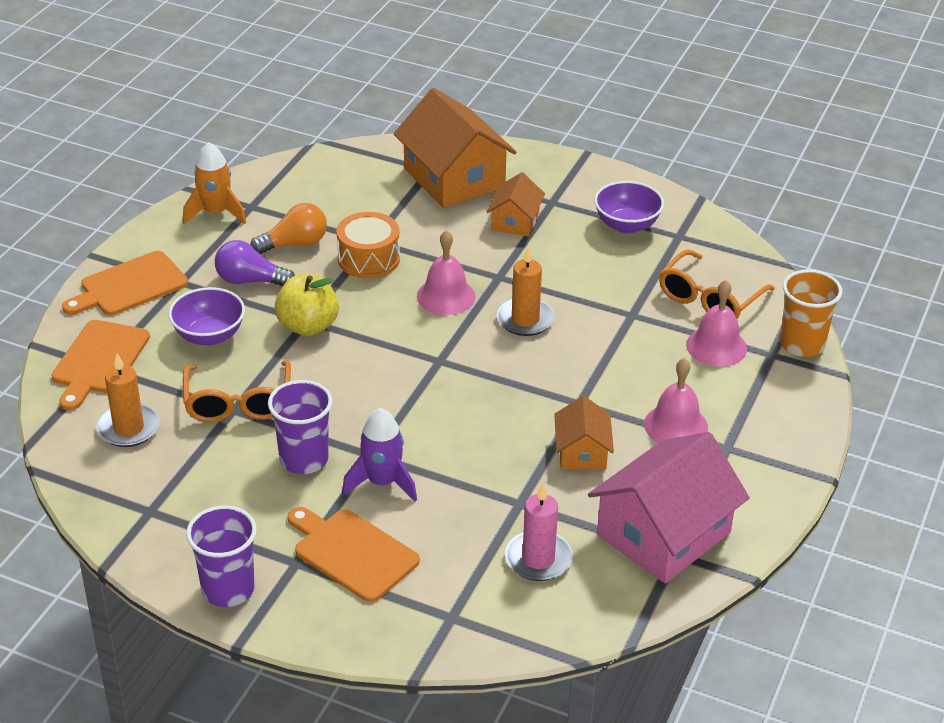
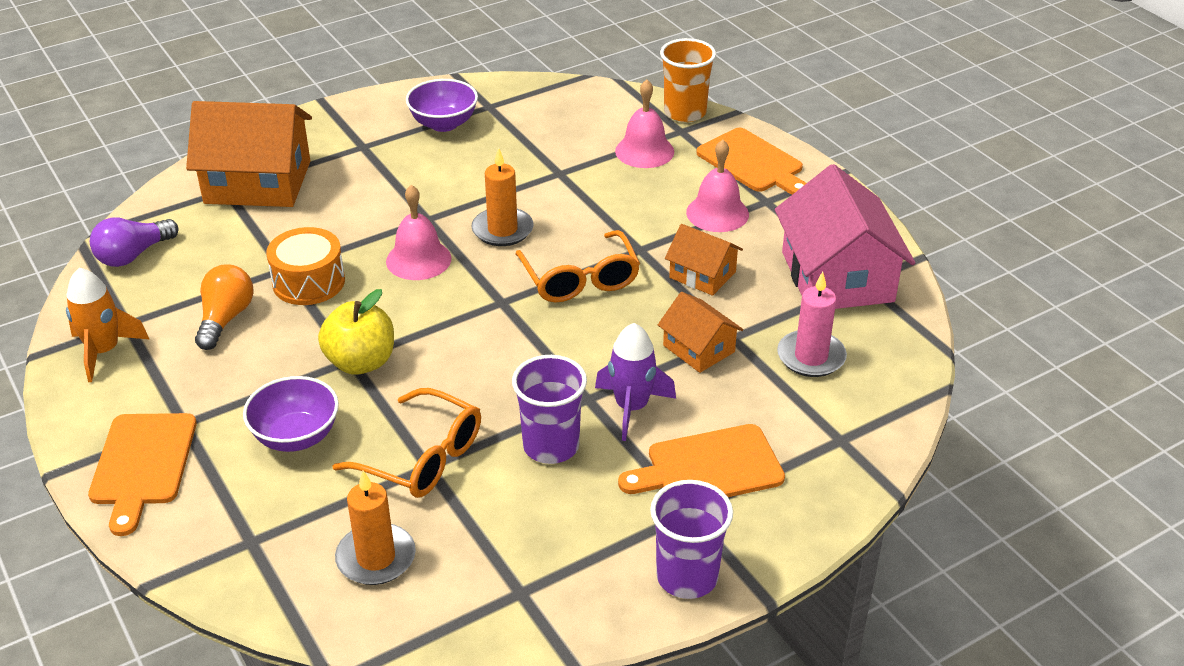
camera: 55 degrees left, 0 degrees up
orange cutting board [52,320,150,410] -> orange cutting board moved to [696,128,806,195]
purple light bulb [215,240,295,286] -> purple light bulb moved to [90,217,179,267]
orange house [487,172,545,236] -> orange house moved to [658,292,743,373]
orange glasses [659,250,775,319] -> orange glasses moved to [515,230,640,303]

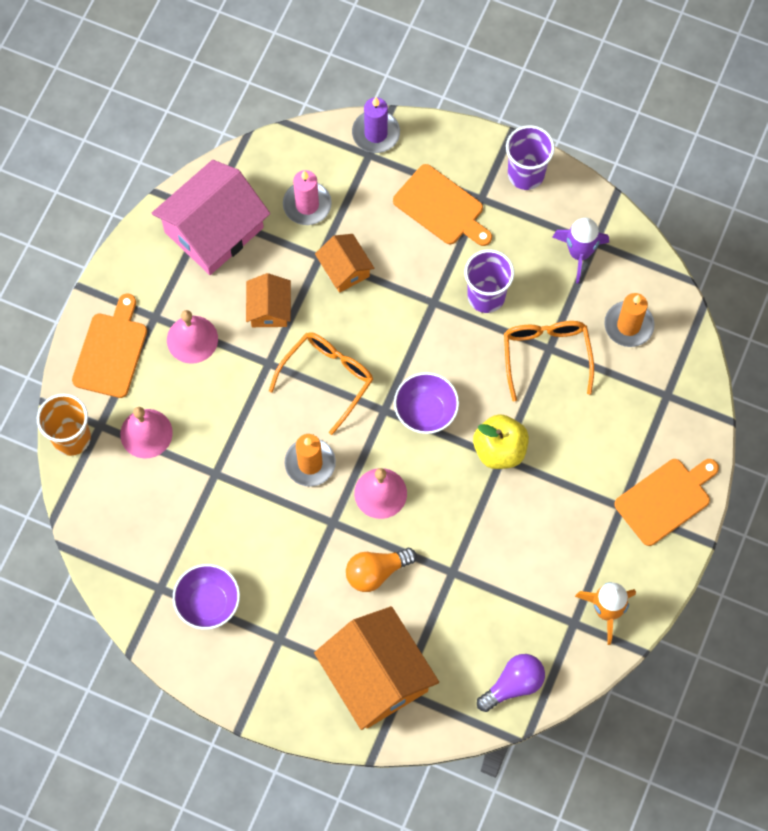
camera: 125 degrees left, 30 degrees up
purple light bulb [90,217,179,267] -> purple light bulb turned 45 degrees counterclockwise [477,654,545,712]
orange light bulb [195,265,253,350] -> orange light bulb moved to [346,548,417,592]
purple bowl [243,376,339,452] -> purple bowl moved to [394,372,459,434]
orange drum [266,227,345,305] -> none
purple rocket [595,323,676,441] -> purple rocket moved to [552,218,609,283]
orange house [658,292,743,373] -> orange house turned 45 degrees counterclockwise [315,234,374,293]
none -> purple candle [352,97,400,153]

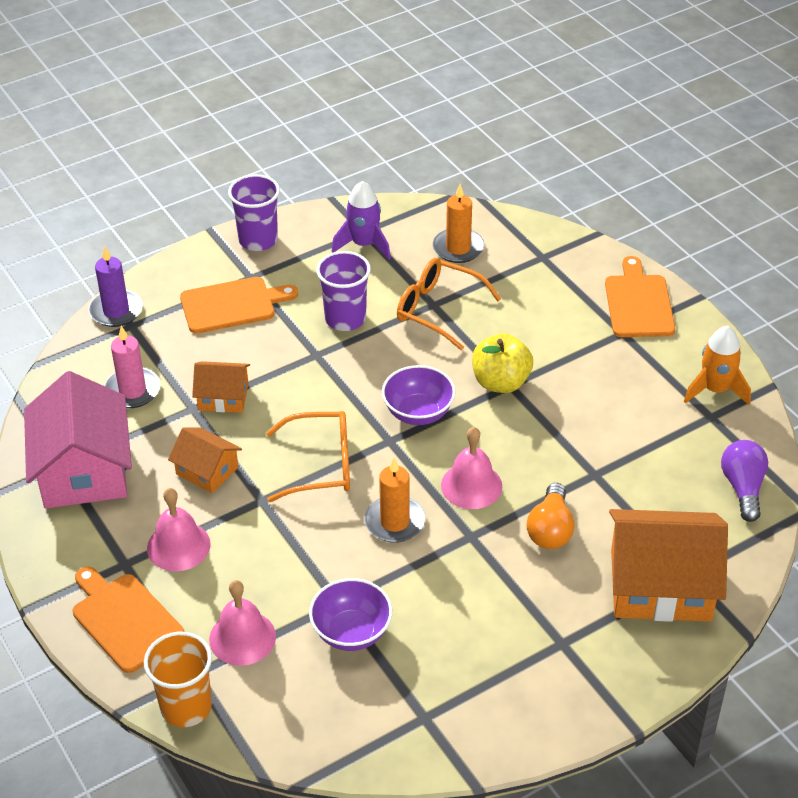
camera: 55 degrees left, 25 degrees down
purple bowl [173,564,240,629] -> purple bowl moved to [309,578,392,651]
orange glasses [269,332,373,435] -> orange glasses turned 105 degrees clockwise [266,411,350,502]

